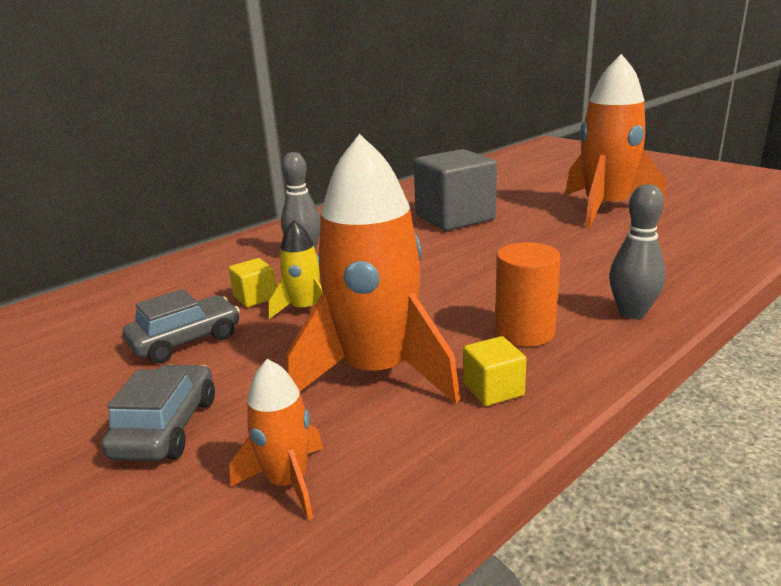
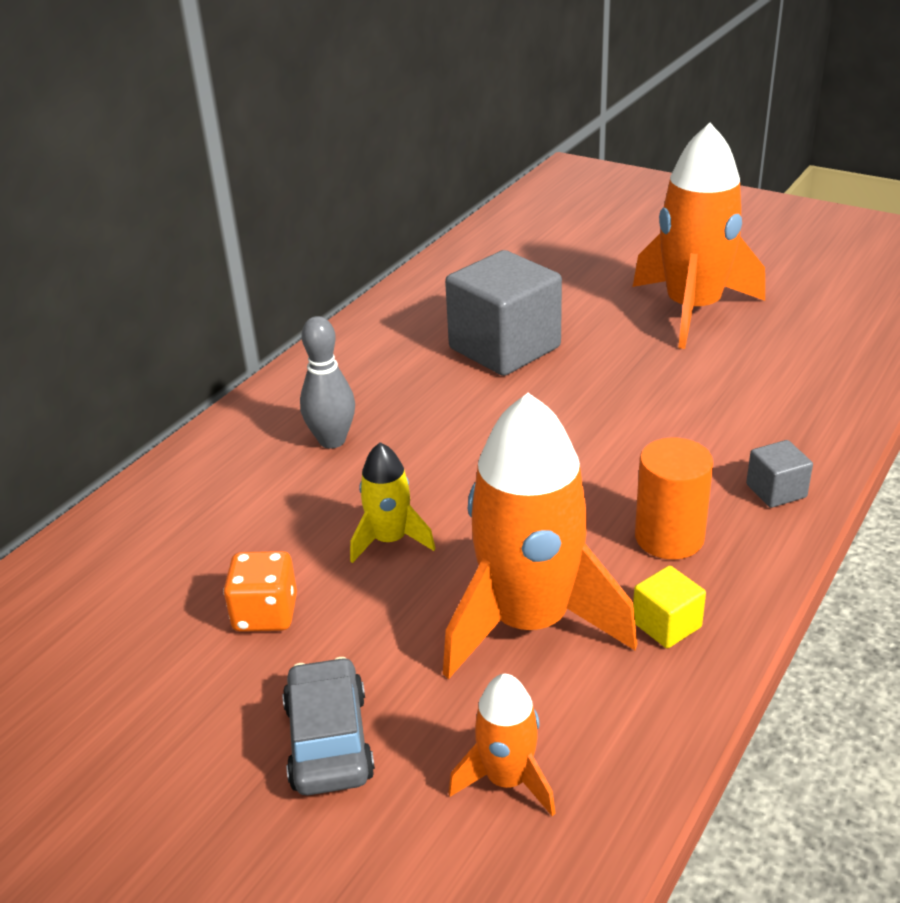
camera: 15 degrees left, 10 degrees up
grey car [123,289,240,363] -> orange dice [223,551,297,632]
yellow cube [228,258,276,307] -> none
grey bowling pin [609,184,666,319] -> grey cube [746,440,813,508]

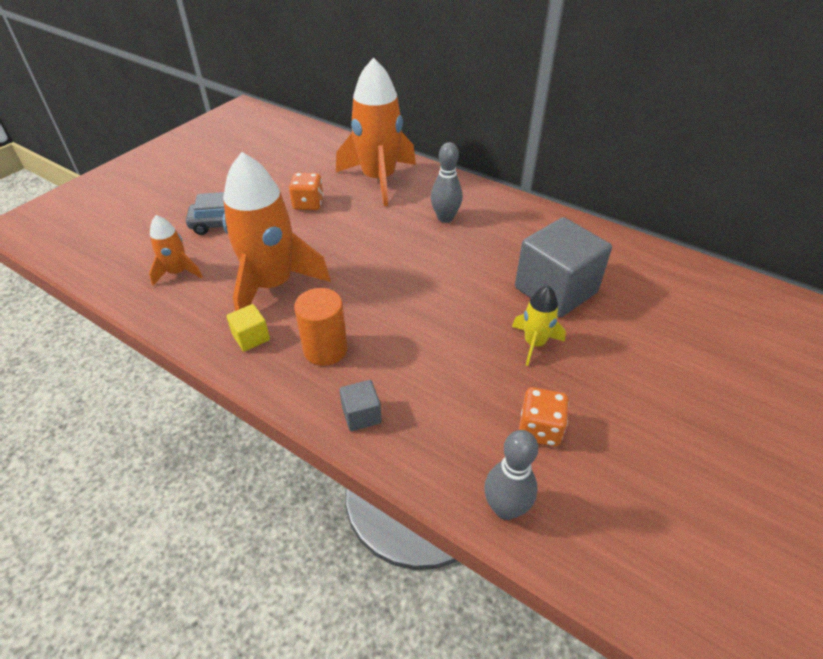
camera: 90 degrees right, 10 degrees up
yellow rocket [350,442,435,563] -> yellow rocket moved to [512,285,566,366]
orange rocket [633,123,765,349] -> orange rocket moved to [336,57,416,206]
none -> grey bowling pin [484,430,538,520]
none -> orange dice [519,387,569,447]

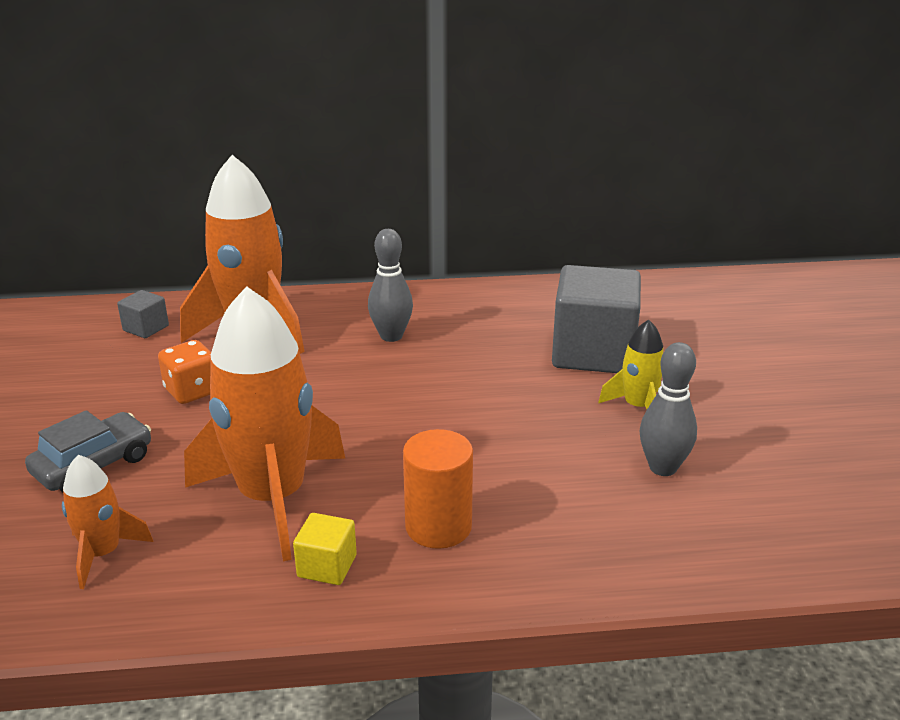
camera: 40 degrees left, 15 degrees down
grey cube [340,380,382,431] -> grey cube moved to [117,290,169,338]
grey bowling pin [484,430,538,520] -> grey bowling pin moved to [640,342,697,476]
orange dice [519,387,569,447] -> none

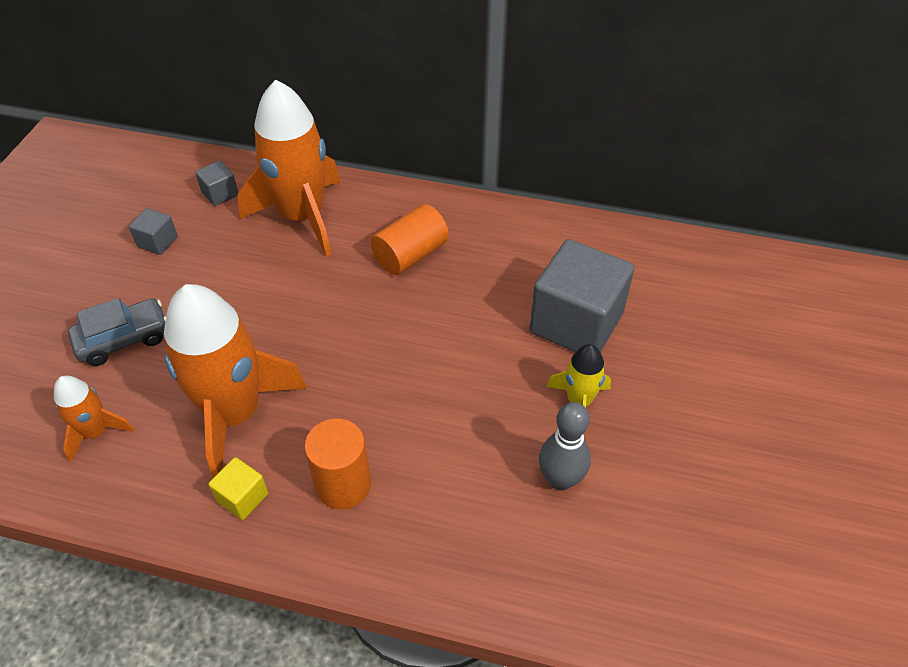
camera: 20 degrees right, 20 degrees up
orange dice [158,340,211,404] -> none
grey bowling pin [368,229,413,342] -> orange cylinder [370,204,449,275]
none -> grey cube [129,208,178,255]

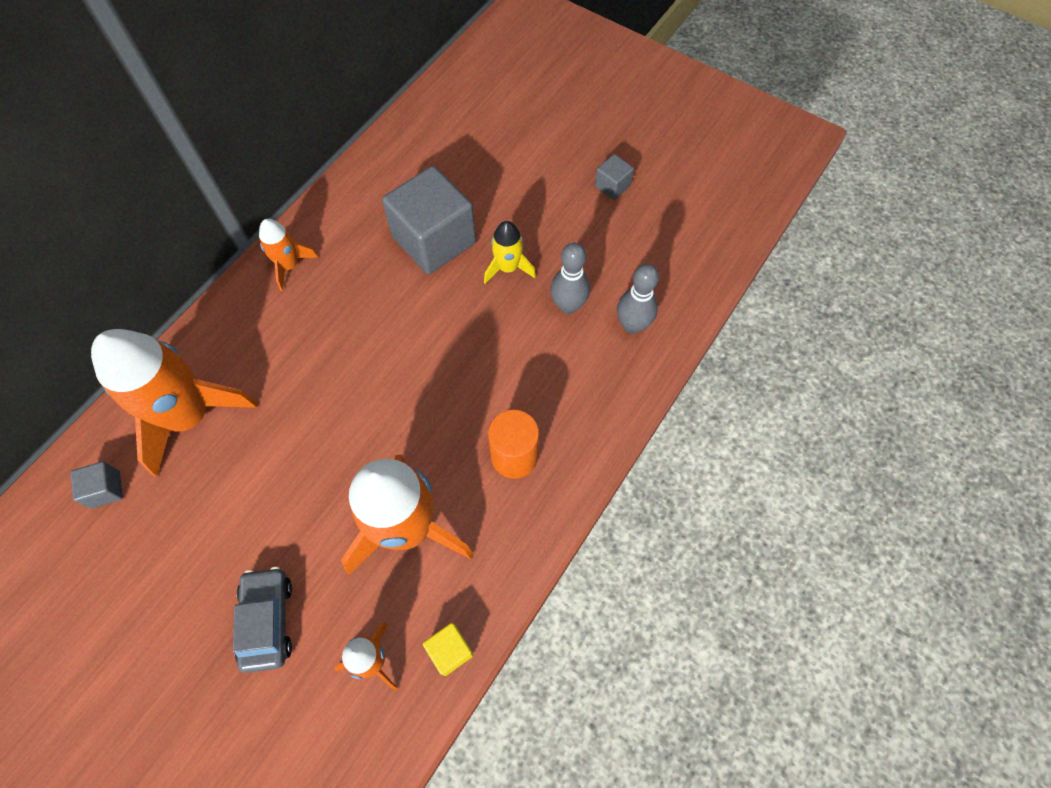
camera: 70 degrees left, 15 degrees up
grey cube [129,208,178,255] -> grey cube moved to [595,154,634,200]
yellow cube [209,457,268,520] -> yellow cube moved to [423,623,473,676]
orange cylinder [370,204,449,275] -> none
none -> orange rocket [259,219,318,291]
none -> grey bowling pin [617,264,659,334]

